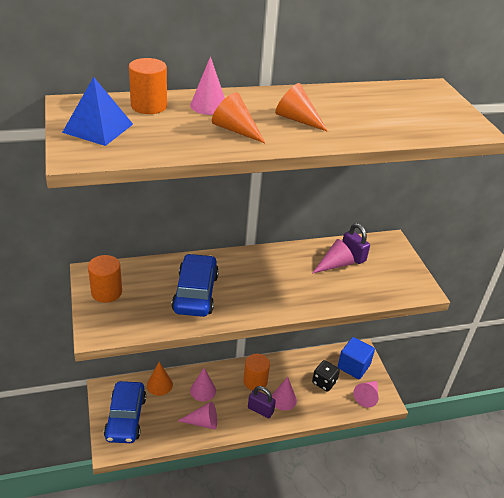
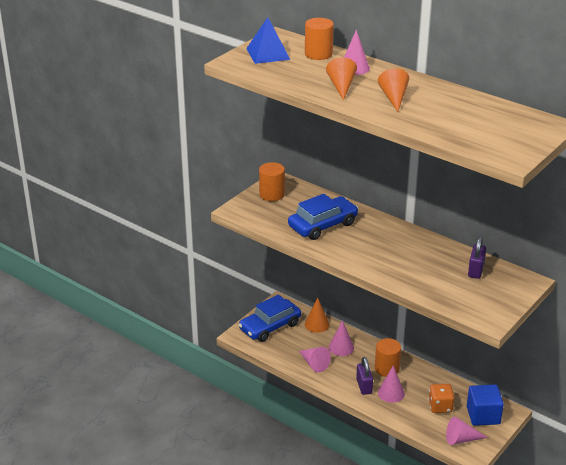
camera: 55 degrees right, 5 degrees down
pink cone [312,239,354,274] -> none
black dice [312,360,340,391] -> orange dice [428,384,454,413]

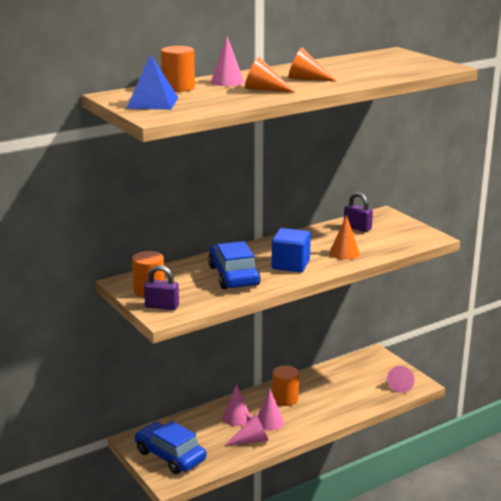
camera: 70 degrees left, 10 degrees down
blue car [238,294,301,342] -> blue car turned 150 degrees clockwise [135,421,207,474]
orange cone [305,298,329,333] -> orange cone moved to [330,215,360,260]
purple padlock [356,357,373,395] -> purple padlock moved to [144,265,179,310]
pink cone [378,365,405,403] -> pink cone moved to [257,389,284,431]
orange dice [428,384,454,413] -> none
blue cube [467,384,504,426] -> blue cube moved to [272,228,311,273]

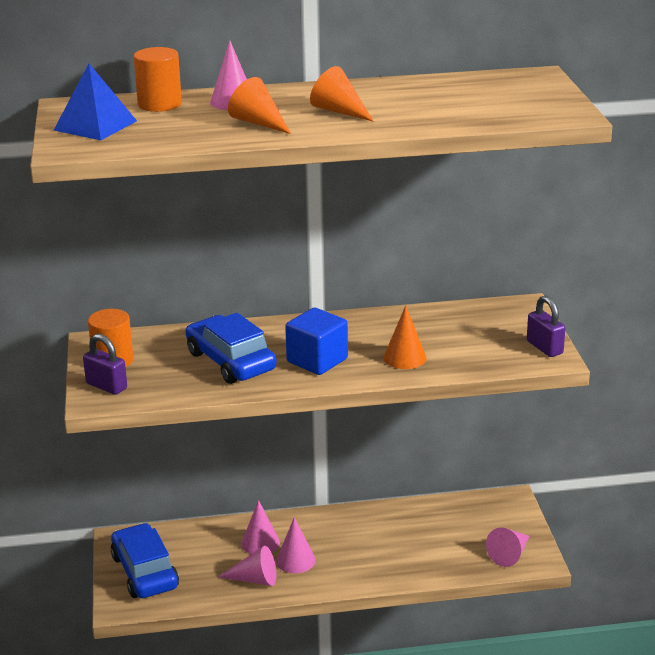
camera: 25 degrees right, 5 degrees up
blue car [208,241,261,289] -> blue car turned 45 degrees counterclockwise [185,313,277,384]
orange cylinder [272,365,299,406] -> none
purple padlock [344,192,373,232] -> purple padlock moved to [527,295,566,357]

